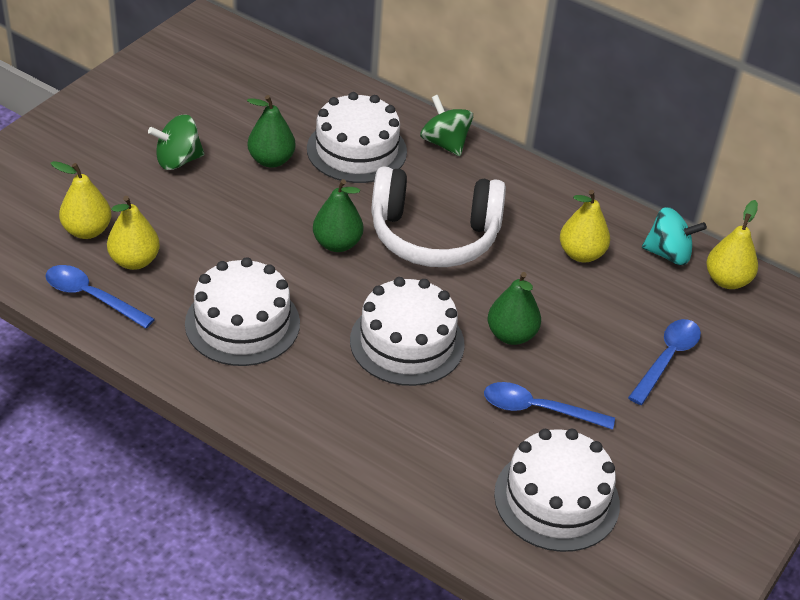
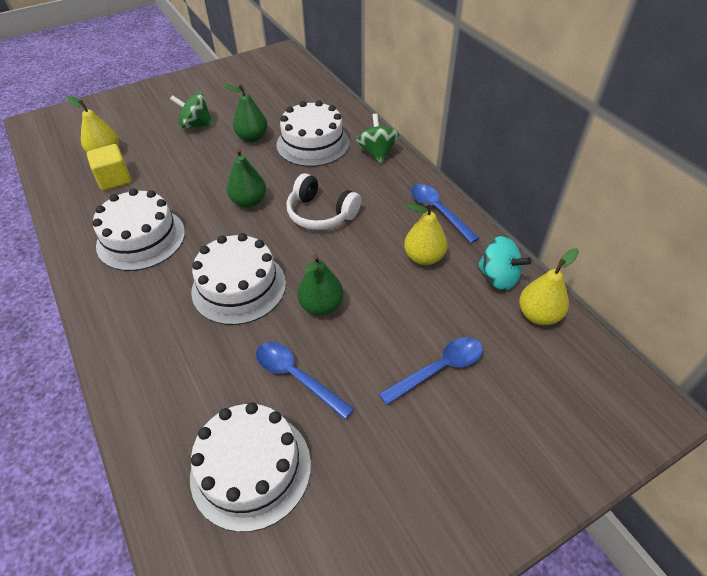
camera: 30 degrees right, 5 degrees up
blue spoon [46,265,155,329] -> blue spoon moved to [411,184,479,243]
yellow pear [107,196,160,270] -> yellow cube [87,144,131,191]
white headphones [371,166,506,267] -> white headphones [287,173,361,230], size x0.65

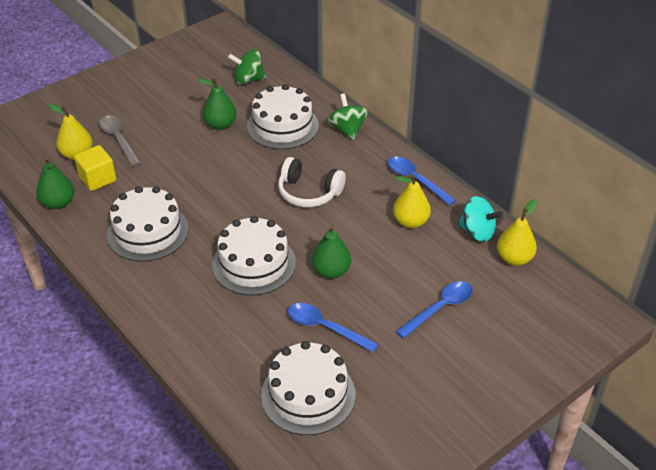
camera: 10 degrees left, 5 degrees down
green spinning top [170,93,213,129] -> green spinning top moved to [228,49,266,84]
green pear [227,148,266,208] -> green pear moved to [36,156,74,209]
none -> grey spoon [99,115,141,167]

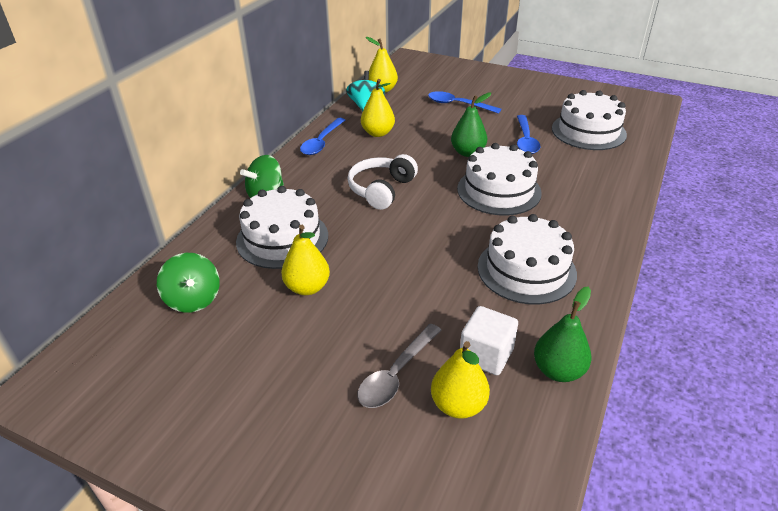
camera: 115 degrees left, 5 degrees down
yellow cube [74,145,116,191] -> white cube [460,306,518,375]
green pear [197,78,237,130] -> yellow pear [281,225,330,295]
white headphones [278,157,346,207] -> white headphones turned 150 degrees counterclockwise [348,154,418,210]

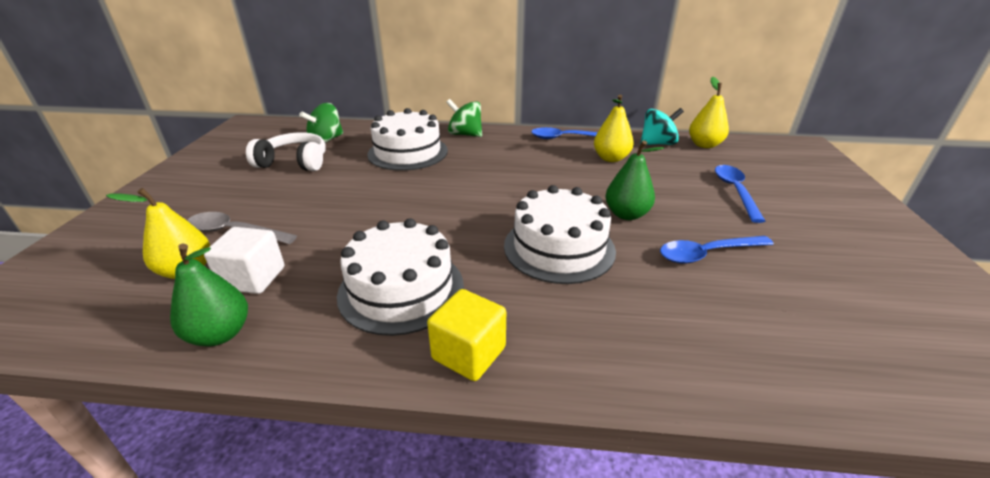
camera: 70 degrees right, 5 degrees down
yellow pear [281,225,330,295] -> none
white headphones [348,154,418,210] -> white headphones moved to [246,132,326,171]
white cake [552,90,627,150] -> none
none -> yellow cube [427,289,506,381]

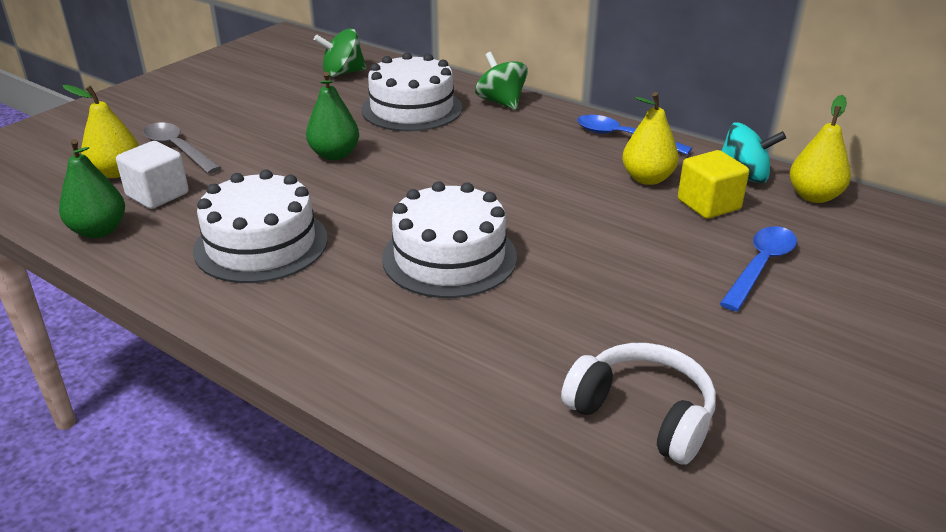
camera: 30 degrees right, 0 degrees up
white headphones [246,132,326,171] -> white headphones moved to [561,343,716,465]
yellow cube [427,289,506,381] -> yellow cube moved to [678,150,749,219]
green pear [606,140,664,220] -> green pear moved to [306,72,359,160]
blue spoon [660,236,774,264] -> none

